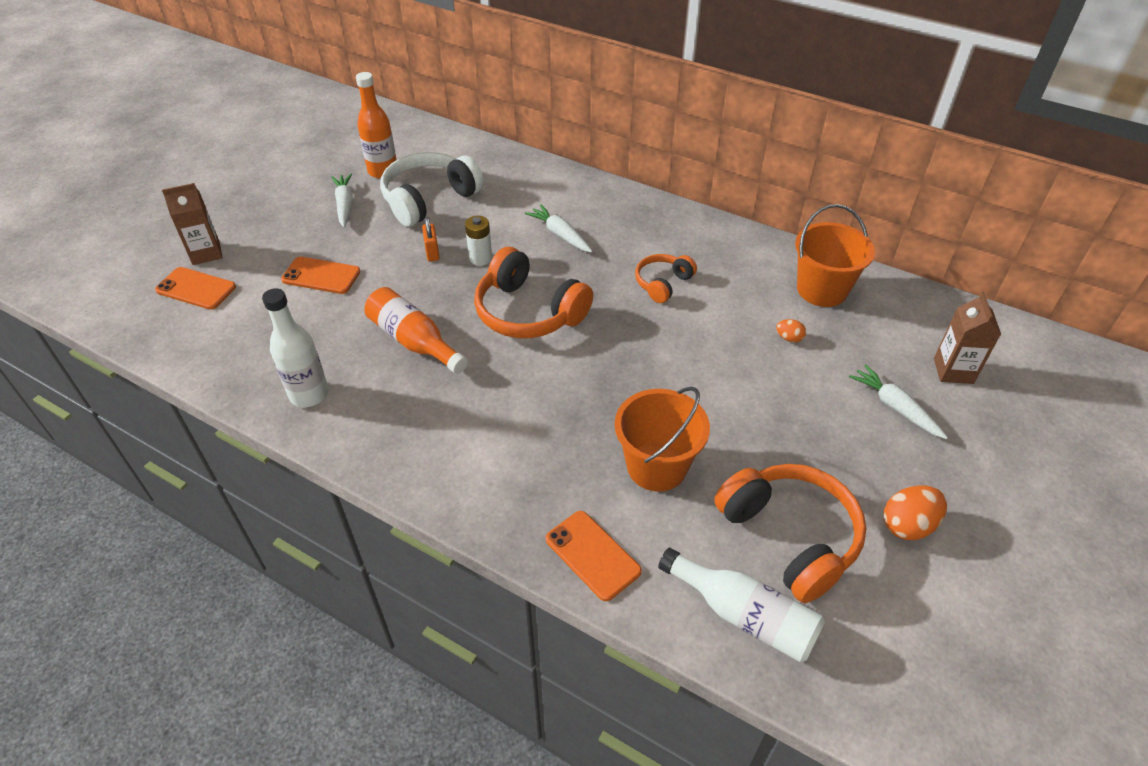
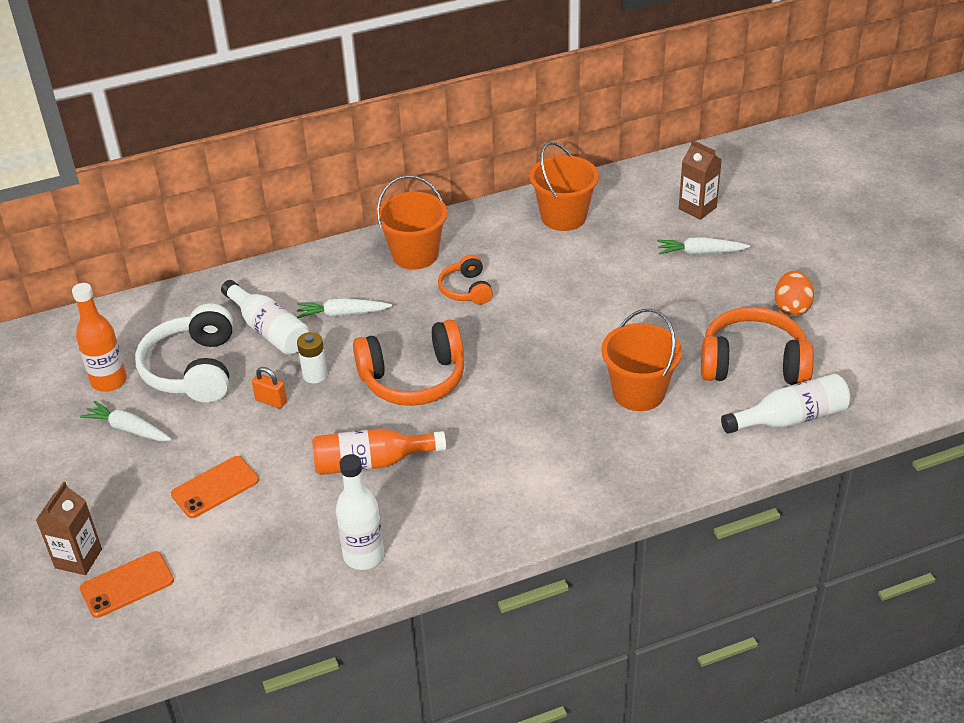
camera: 50 degrees left, 5 degrees down
orange phone [546,511,642,601] -> none
orange egg [776,319,806,343] -> none
none -> white bottle [221,280,309,355]
none -> orange bucket [376,175,447,270]

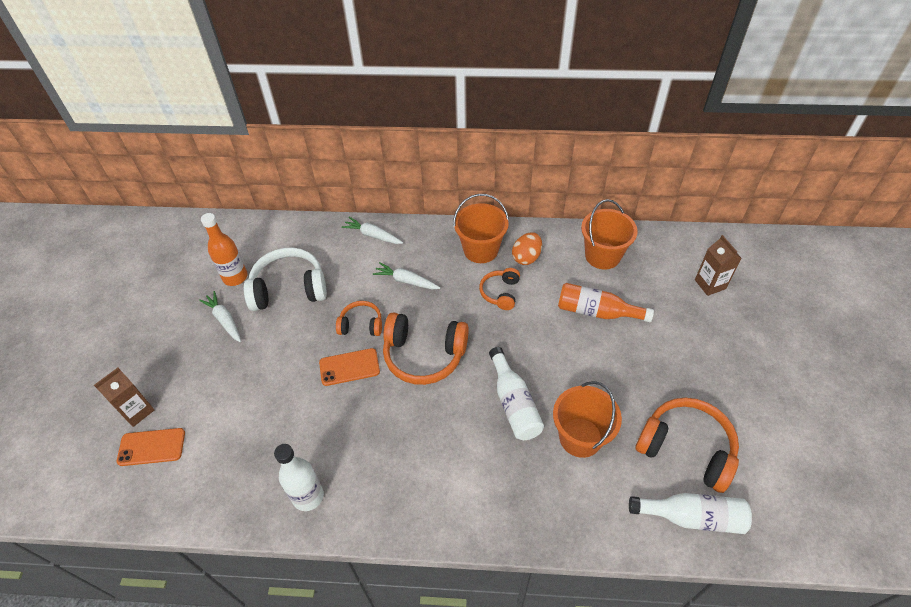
camera: 25 degrees right, 10 degrees up
white headphones [135,304,233,403] -> white headphones turned 60 degrees clockwise [244,248,327,311]
orange phone [171,456,259,518] -> orange phone moved to [319,348,380,386]
white bottle [221,280,309,355] -> white bottle moved to [489,347,544,440]
orange padlock [252,367,287,409] -> none
white battery [297,332,327,383] -> orange headphones [336,301,382,336]
orange bottle [312,428,446,475] -> orange bottle moved to [558,283,654,322]
white carrot [657,237,750,255] -> white carrot moved to [341,217,403,244]
orange egg [775,271,814,316] -> orange egg moved to [512,232,542,265]

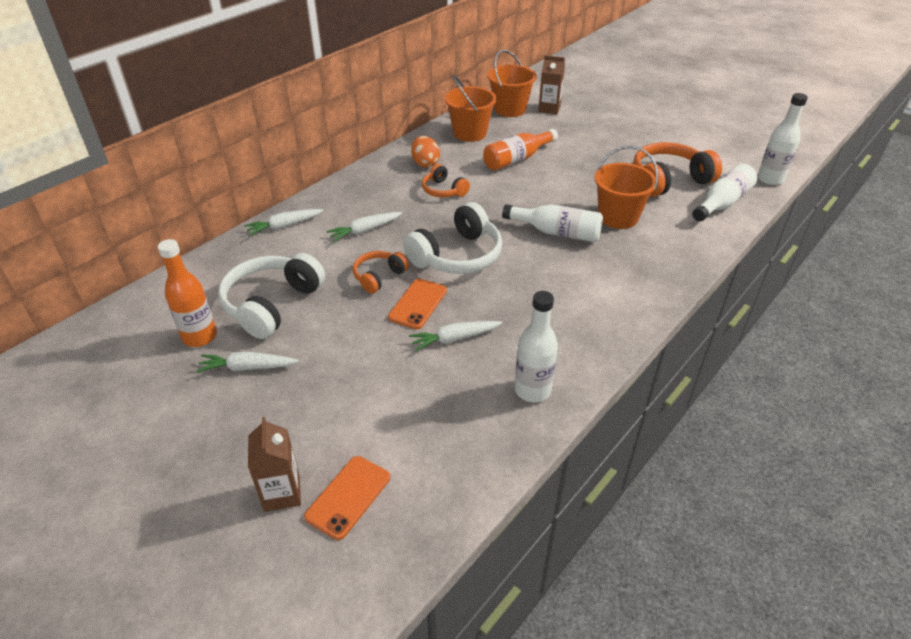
camera: 55 degrees left, 10 degrees down
orange headphones [383,312,469,385] -> white headphones [403,202,502,274]
orange bucket [453,194,509,263] -> orange bucket moved to [487,50,537,117]
none -> white carrot [409,321,502,351]
none -> white bottle [757,93,808,185]

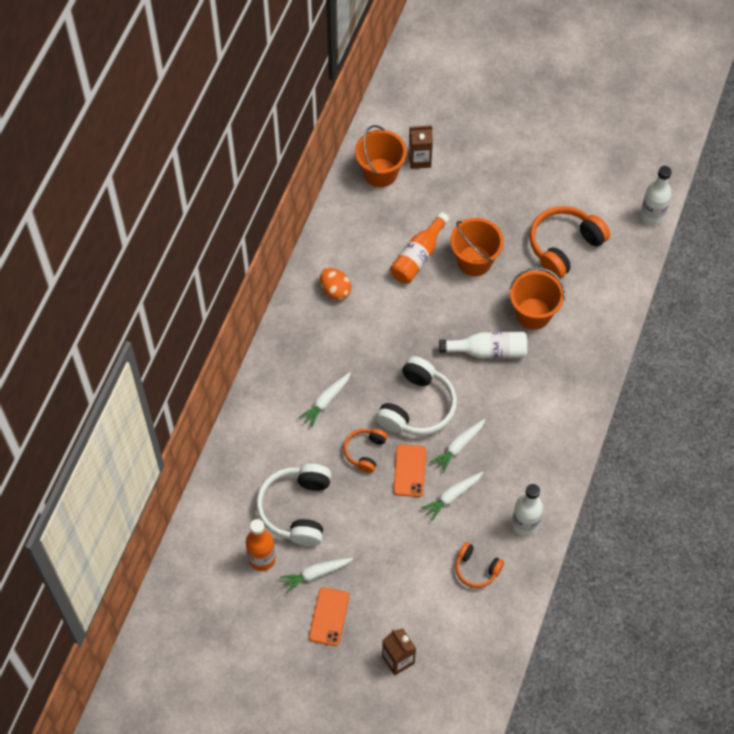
camera: 20 degrees left, 20 degrees up
white carrot [244,209,324,236] -> white carrot moved to [431,419,486,473]
orange phone [304,456,390,540] -> orange phone moved to [309,587,349,646]
orange headphones [422,164,470,198] -> orange headphones moved to [456,542,504,588]
orange bucket [445,75,496,142] -> orange bucket moved to [450,218,504,276]
white bottle [692,164,757,221] -> none

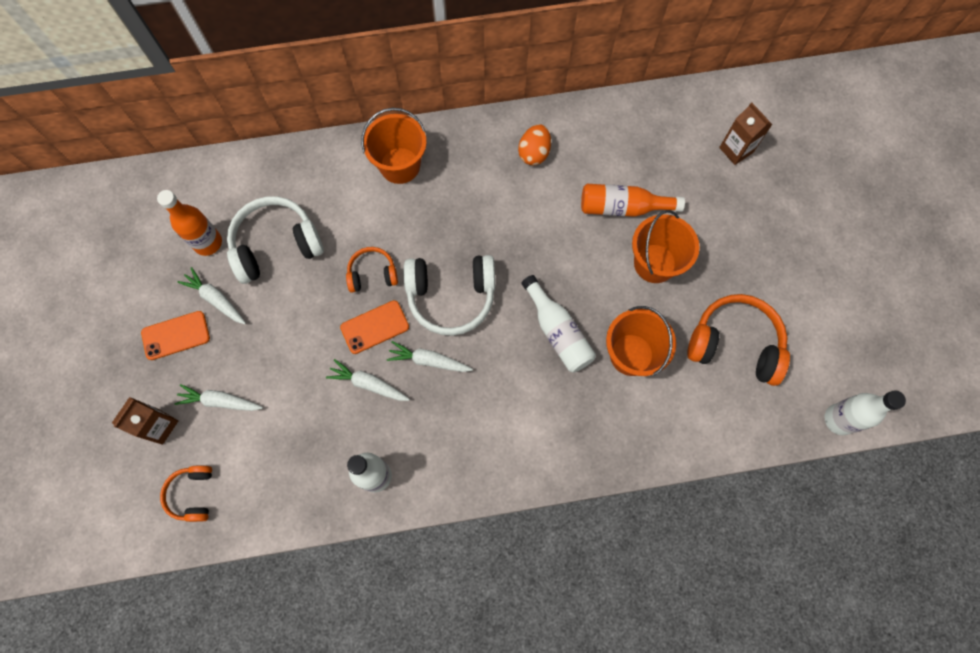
camera: 60 degrees right, 10 degrees up
white carrot [298,372,351,428] -> white carrot moved to [175,384,263,411]
orange bucket [355,125,407,187] -> orange bucket moved to [361,108,427,184]
orange headphones [456,542,504,588] -> orange headphones moved to [160,465,212,522]

